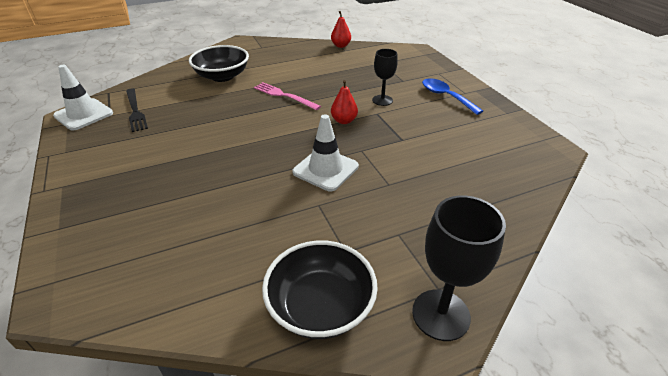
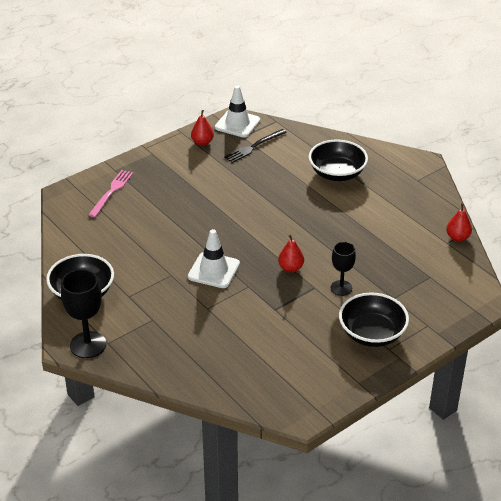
camera: 75 degrees right, 0 degrees up
pink fork [254,82,321,110] -> pink fork moved to [88,170,133,217]
blue spoon [422,78,483,115] -> black bowl [339,292,409,347]
none -> red pear [191,110,214,146]

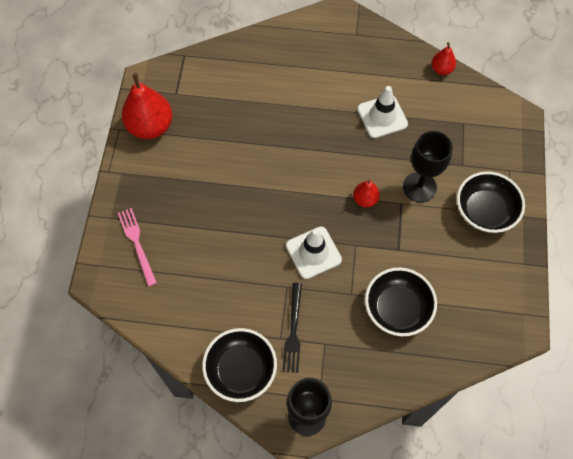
camera: 45 degrees left, 25 degrees up
red pear [191,110,214,146] -> red pear [122,73,172,139], size x1.95
white traffic cone [215,85,260,137] -> white traffic cone moved to [357,86,408,138]
black fork [224,129,287,163] -> black fork moved to [282,283,302,373]
black bowl [309,139,368,181] -> black bowl moved to [365,267,437,336]
black goblet [331,242,356,296] -> black goblet [403,131,453,202], size x1.57

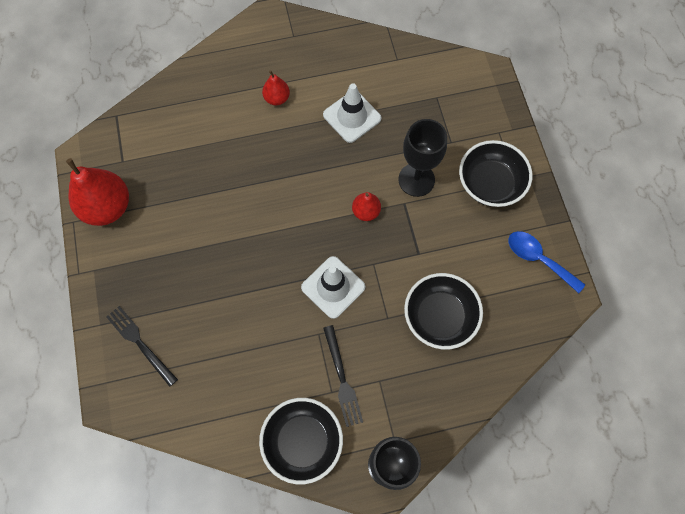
camera: 20 degrees left, 5 degrees up
pink fork [118,208,157,286] -> black fork [106,306,178,387]
red pear [431,42,456,75] -> red pear moved to [262,70,290,105]
none -> blue spoon [508,231,585,293]

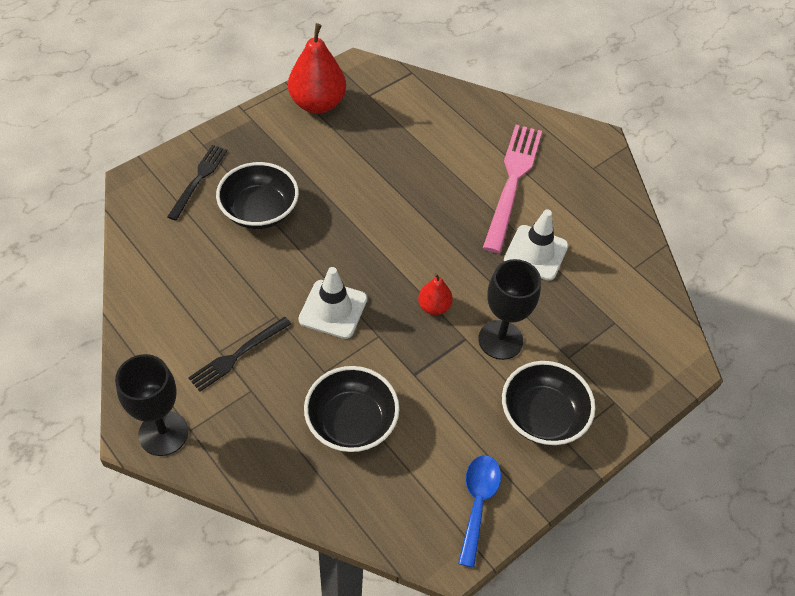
camera: 60 degrees right, 15 degrees down
black bowl [259,398,343,484] -> black bowl moved to [216,162,299,229]
red pear [262,70,290,105] -> pink fork [483,125,542,253]

